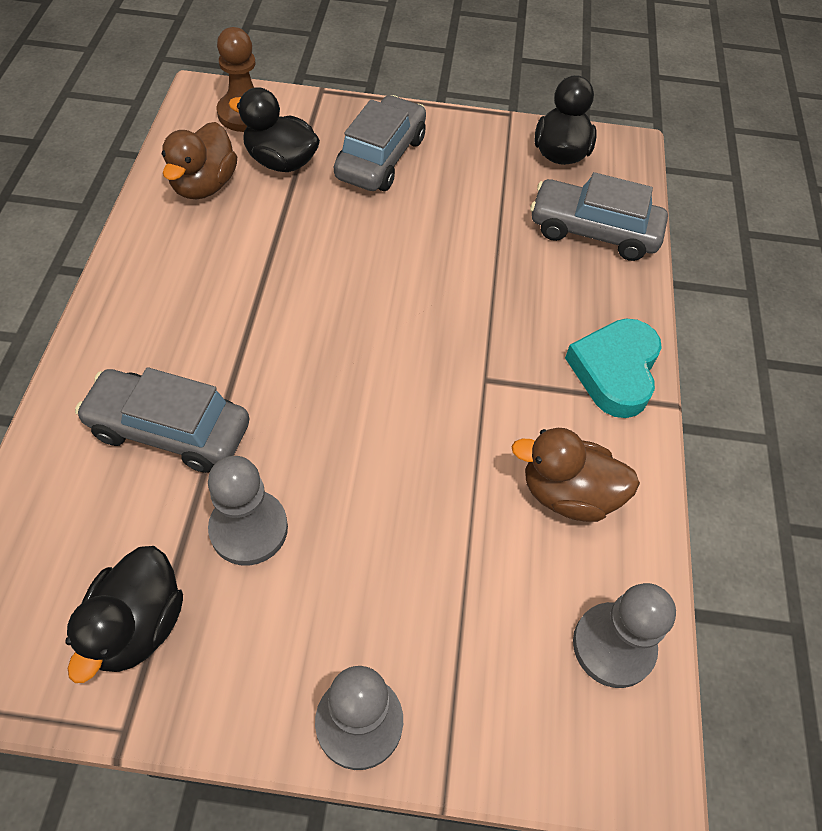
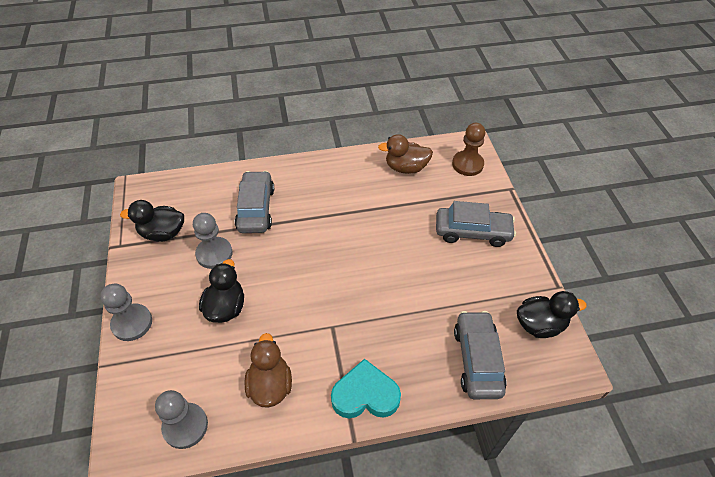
camera: 75 degrees right, 5 degrees down
black duck [229,87,320,172] -> black duck moved to [199,259,244,323]

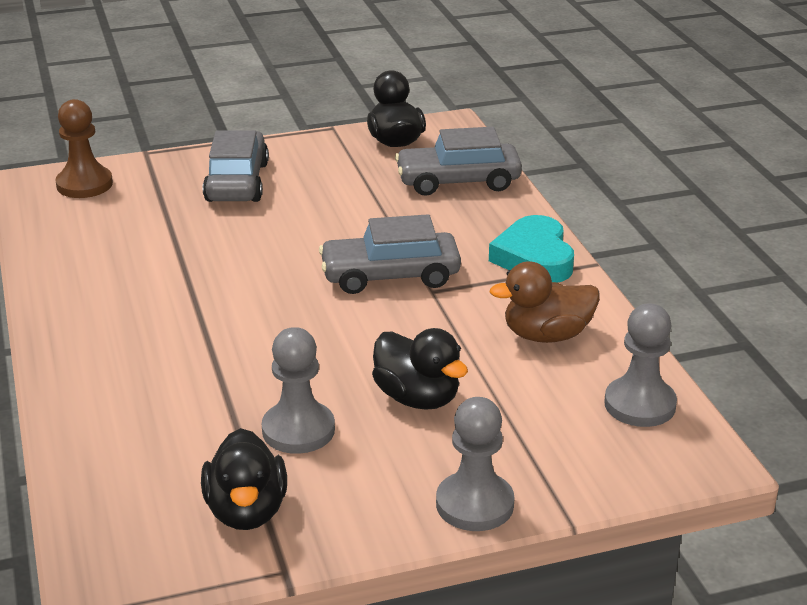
camera: 95 degrees left, 20 degrees down
black duck [199,259,244,323] -> black duck turned 135 degrees counterclockwise [372,328,468,410]
grey car [235,171,274,233] -> grey car moved to [319,214,461,294]
brown duck [378,134,433,174] -> none

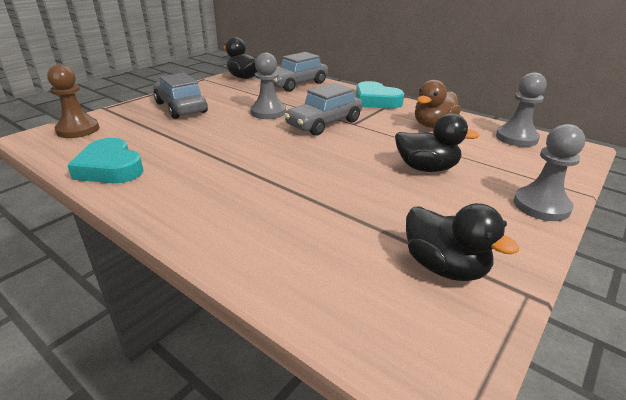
camera: 35 degrees left, 0 degrees up
grey pawn [262,327,335,454] -> grey pawn moved to [250,53,286,119]
none -> turquoise heart [67,138,144,183]

